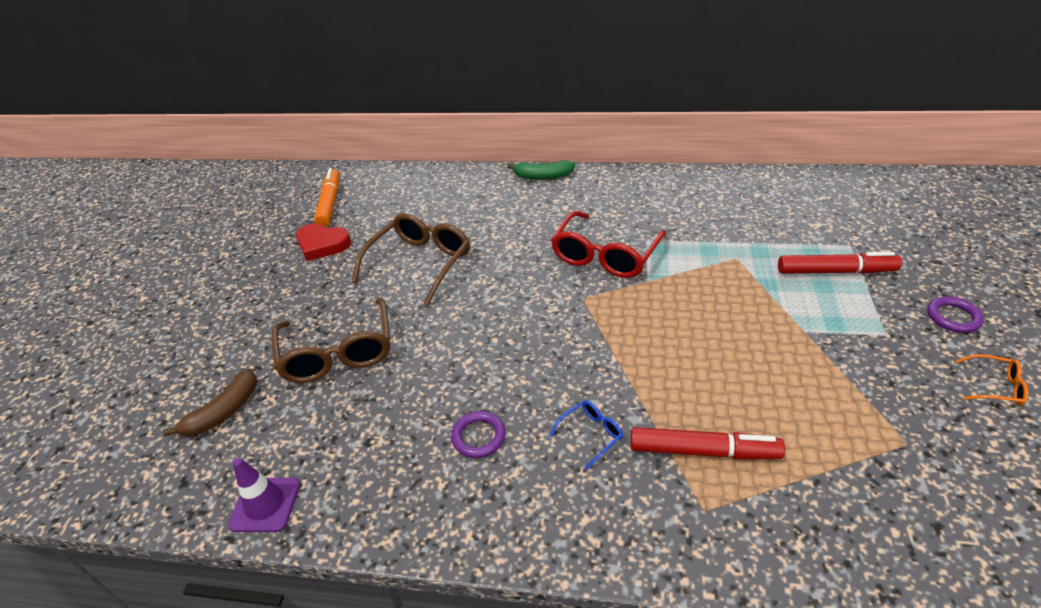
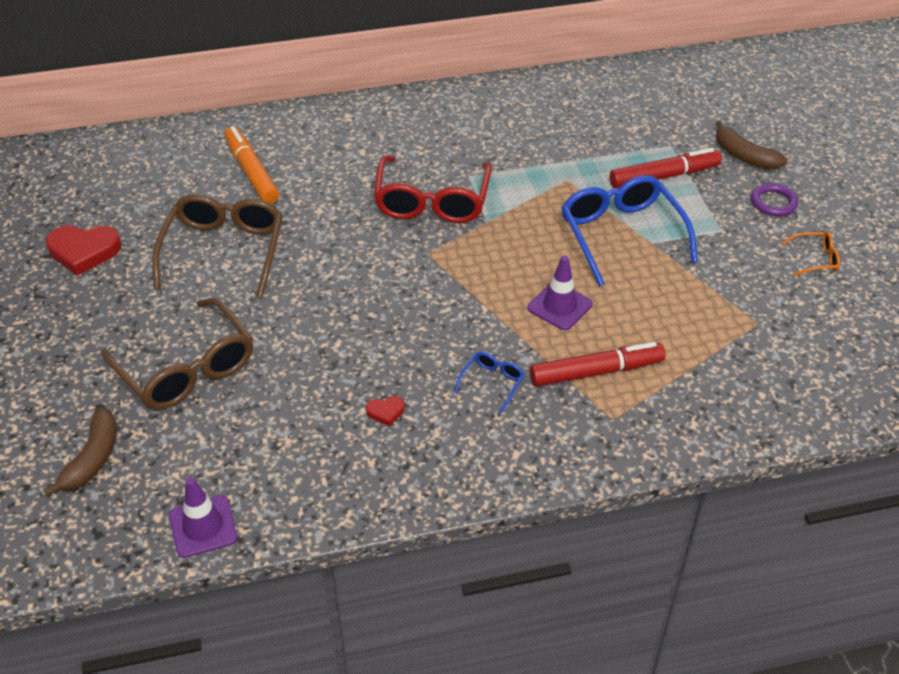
camera: 25 degrees left, 5 degrees up
orange marker [314,168,339,227] -> orange marker moved to [224,126,279,204]
purple ring [451,411,506,458] -> red heart [366,396,405,426]
green banana [507,160,575,180] -> none
none -> purple traffic cone [527,255,593,330]
none -> blue glasses [561,175,698,286]
none -> brown banana [716,121,787,169]

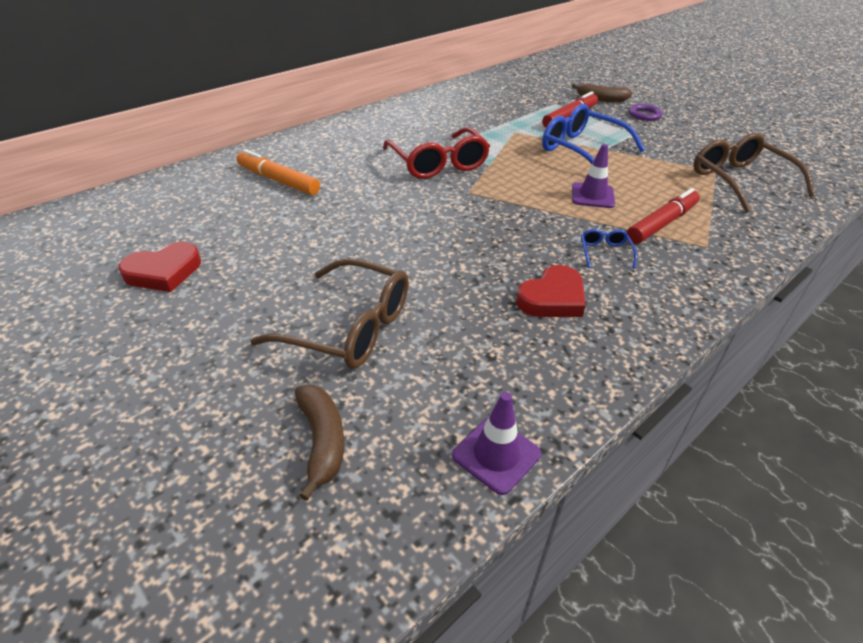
camera: 30 degrees left, 5 degrees down
brown glasses [152,194,283,298] -> brown glasses moved to [693,133,816,213]
red heart [366,396,405,426] -> red heart [516,265,586,317], size x2.09
orange glasses [782,232,840,276] -> none

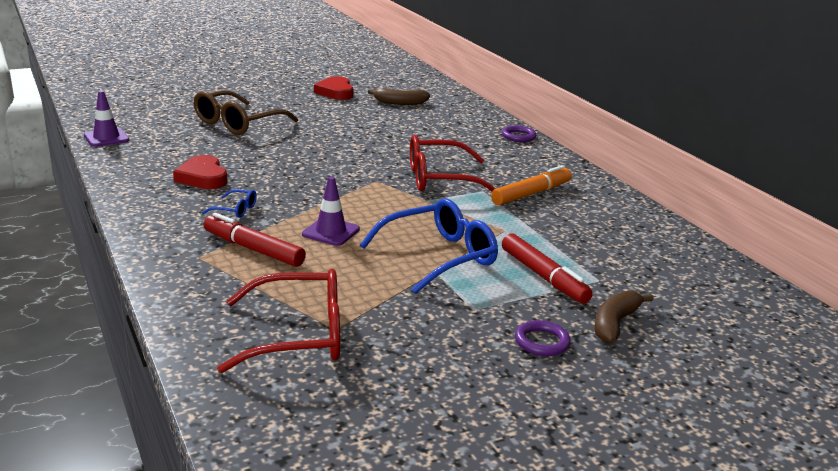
camera: 105 degrees right, 15 degrees down
orange marker [237,149,320,195] -> orange marker moved to [491,165,572,205]
brown banana [295,385,344,501] -> brown banana moved to [368,88,430,105]
red marker [627,188,700,244] -> red marker turned 150 degrees clockwise [203,213,306,267]
brown glasses [693,133,816,213] -> red glasses [217,269,340,373]
none -> purple ring [502,126,536,142]

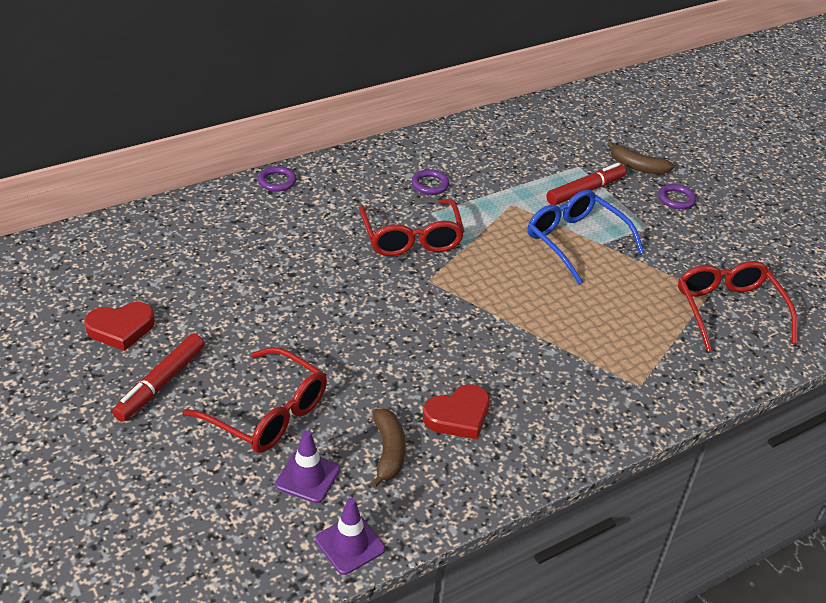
camera: 95 degrees left, 15 degrees up
brown glasses [194,90,298,135] -> red glasses [183,347,327,453]
blue glasses [202,189,257,218] -> none
red marker [203,213,306,267] -> red marker moved to [112,334,205,422]
purple traffic cone [302,176,360,246] -> purple traffic cone moved to [275,430,340,503]
brown banana [368,88,430,105] -> brown banana moved to [370,409,406,488]
orange marker [491,165,572,205] -> purple ring [412,169,449,195]

